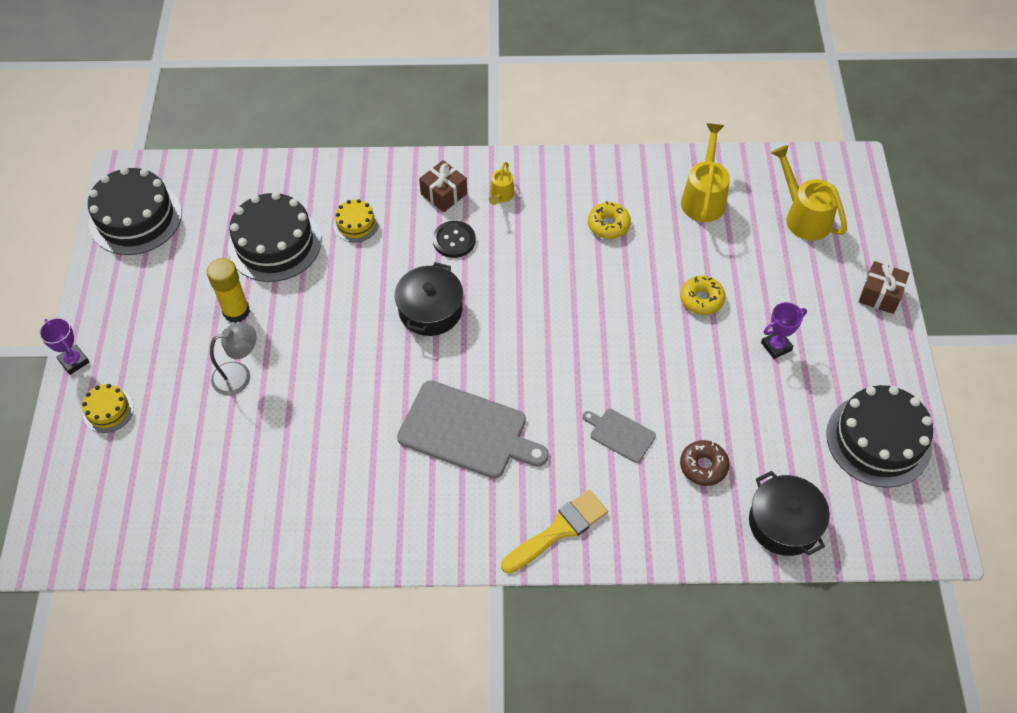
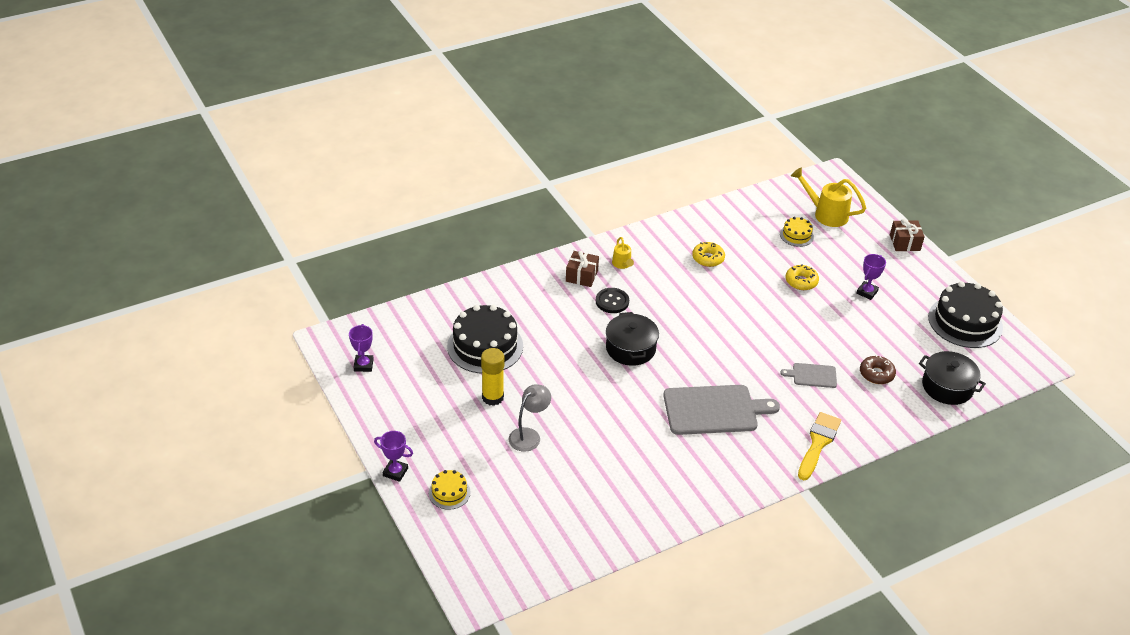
camera: 30 degrees left, 15 degrees down
black cake [88,167,182,255] -> purple trophy [349,324,374,372]
yellow cake [333,199,379,243] -> yellow cake moved to [780,217,814,247]
yellow watering can [681,123,730,222] -> none

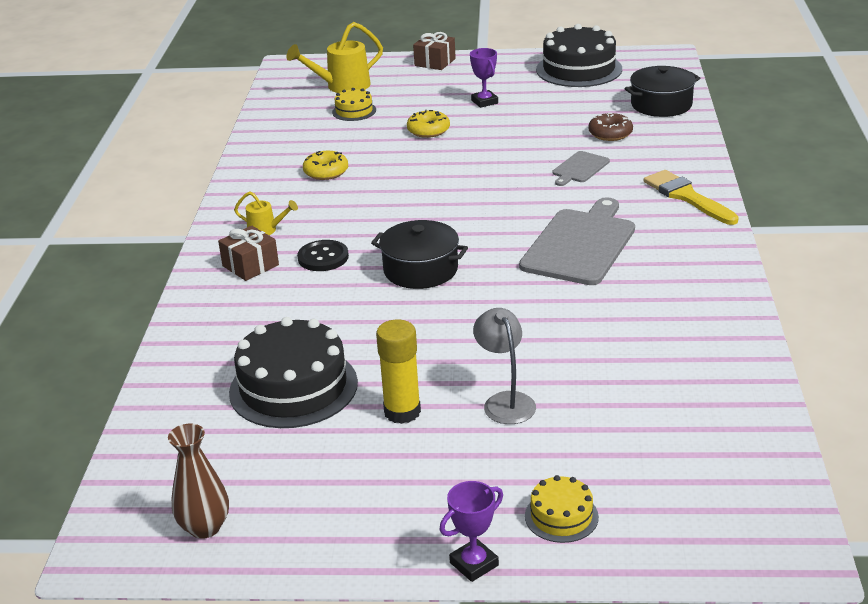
camera: 55 degrees left, 10 degrees down
purple trophy [349,324,374,372] -> brown vase [168,423,229,539]

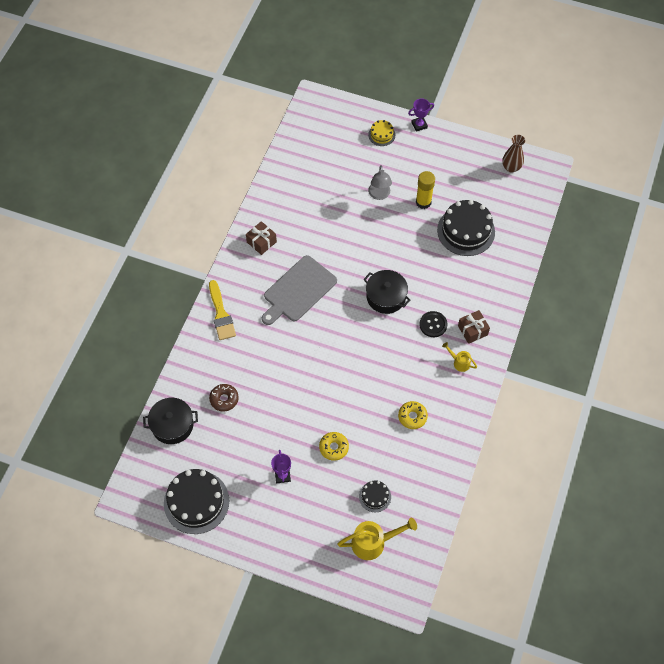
camera: 165 degrees left, 30 degrees up
yellow cake [332,88,376,121] -> black cake [359,480,391,512]
brown gift [413,32,456,70] -> brown gift moved to [246,221,277,255]
grey cutting board [553,151,610,186] -> none

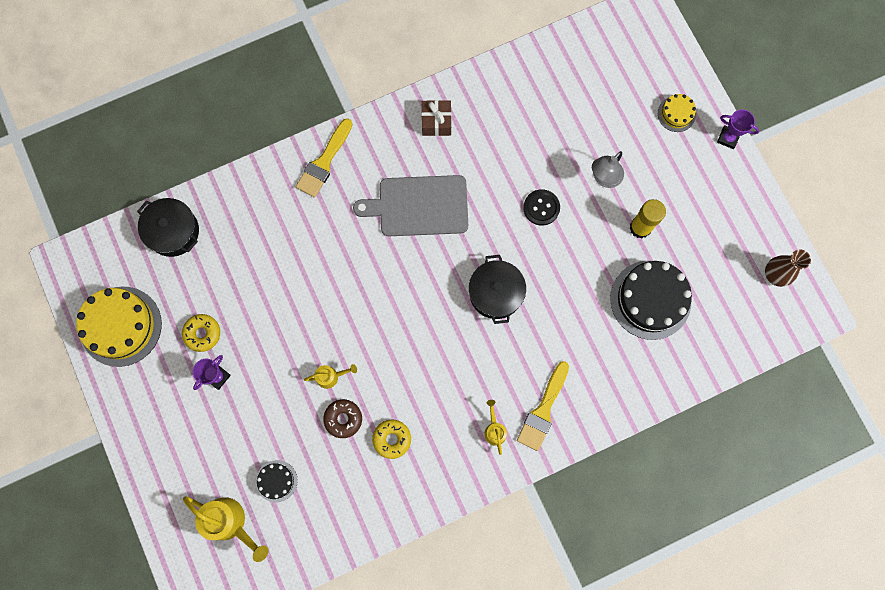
camera: 45 degrees right, 15 degrees up
black cake [164,469,229,534] -> yellow cake [76,287,162,367]
brown donut [209,384,239,412] -> brown donut moved to [323,399,362,438]
yellow donut [319,432,349,461] -> yellow donut moved to [182,314,220,352]
black button [419,311,448,337] -> black button moved to [523,189,560,226]
brown gift [458,310,490,344] -> yellow brush [517,361,569,451]
none -> yellow watering can [304,364,357,389]

